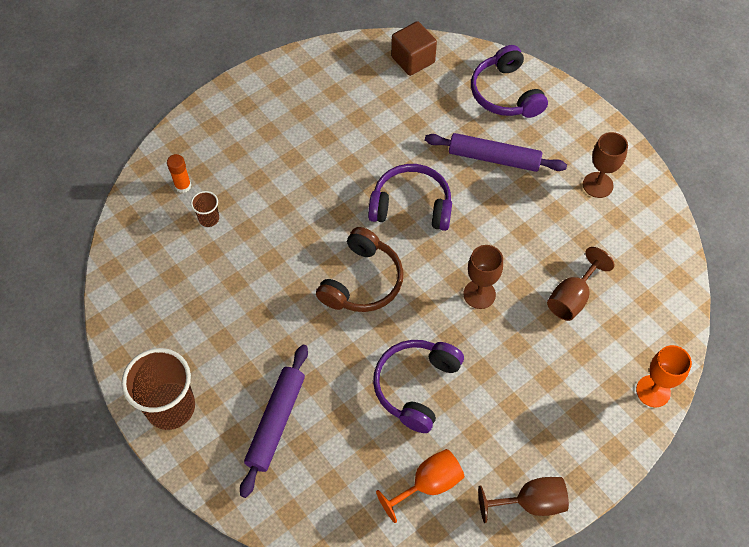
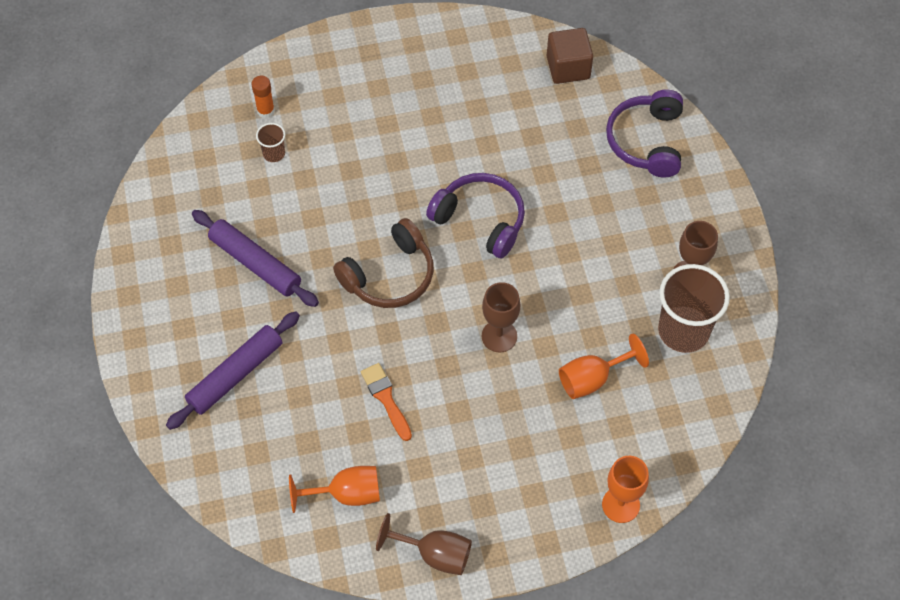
camera: 25 degrees right, 0 degrees up
brown cup [121,348,195,430] -> brown cup moved to [658,264,730,353]
purple headphones [373,340,464,433] -> orange brush [361,363,412,441]
purple rolling pin [425,133,567,172] -> purple rolling pin moved to [192,210,319,307]
brown goblet [547,247,614,321] -> orange goblet [559,334,649,399]

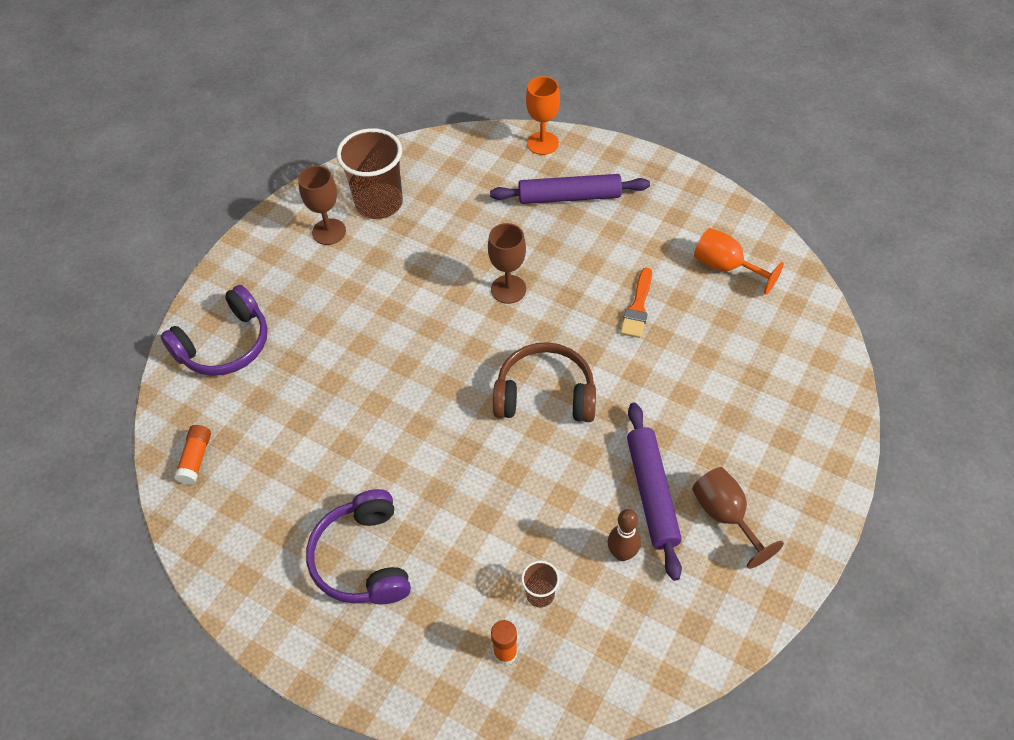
camera: 135 degrees left, 5 degrees down
purple rolling pin [166,311,300,430] -> purple rolling pin moved to [490,174,650,204]
brown goblet [376,513,472,575] -> brown goblet moved to [692,467,784,569]
purple headphones [426,173,525,258] -> purple headphones moved to [306,489,411,604]
brown cube [547,28,593,84] -> orange glue stick [174,425,211,485]
orange goblet [559,334,649,399] -> none
none -> brown bowling pin [608,509,641,561]

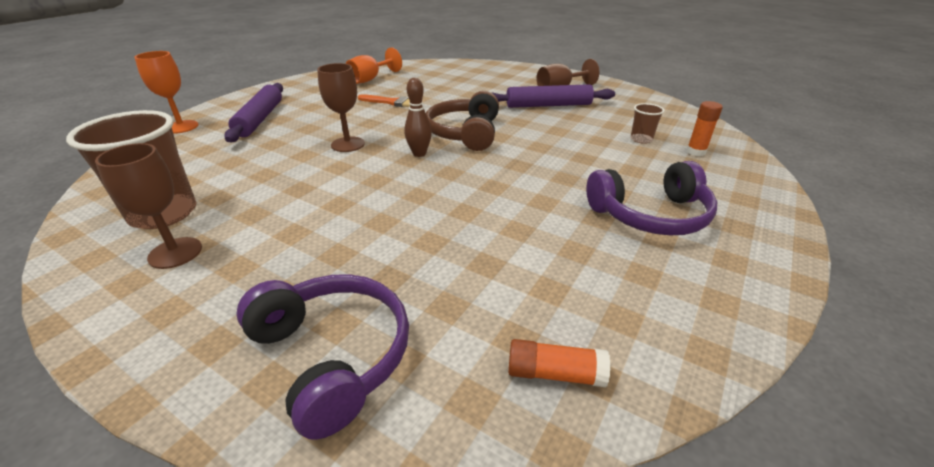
camera: 90 degrees left, 20 degrees down
brown bowling pin [608,509,641,561] -> brown bowling pin moved to [404,78,432,157]

